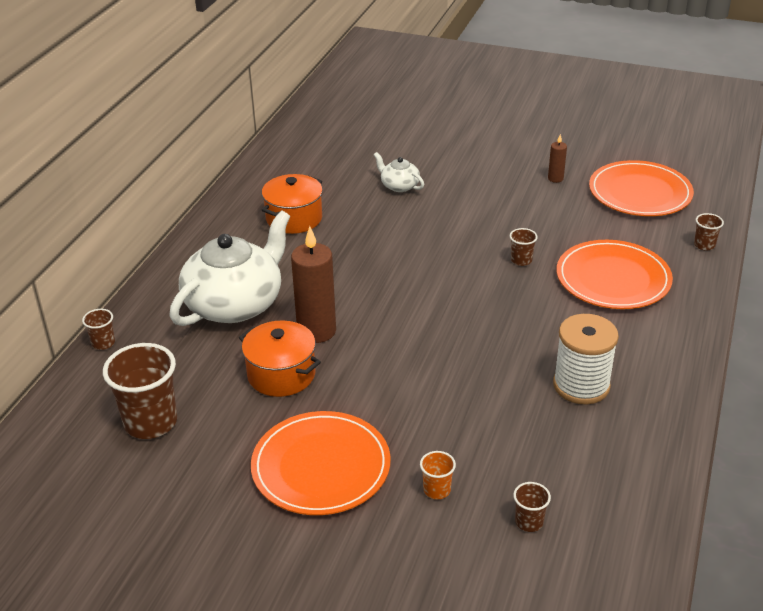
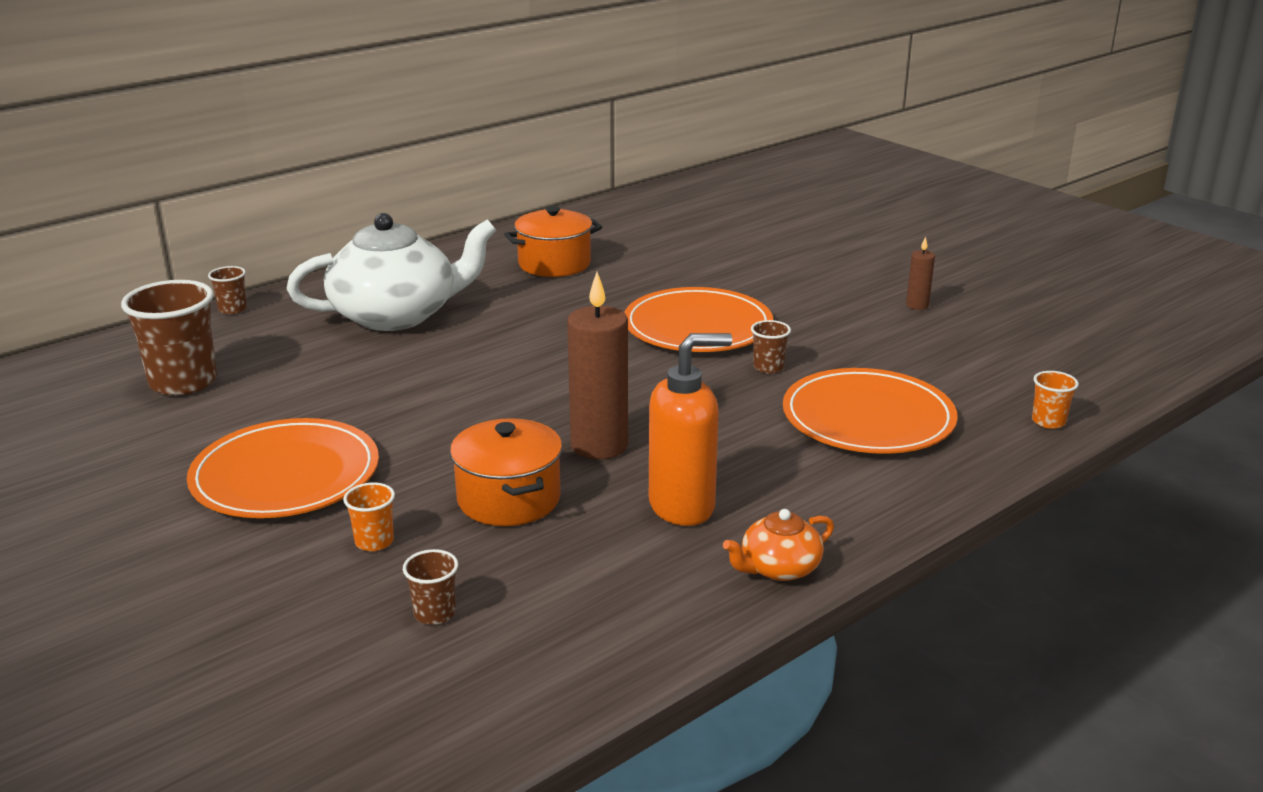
camera: 30 degrees right, 10 degrees down
orange pot [239,321,321,397] -> orange pot moved to [450,418,562,526]
brown candle [291,226,336,343] -> brown candle moved to [567,272,628,459]
white teapot [374,152,424,192] -> none
white spool [553,314,619,404] -> orange soap dispenser [649,333,732,526]
orange plate [589,160,694,216] -> orange plate moved to [624,287,773,352]
brown cup [694,213,724,251] -> orange cup [1032,371,1079,429]
none -> orange teapot [723,509,834,581]

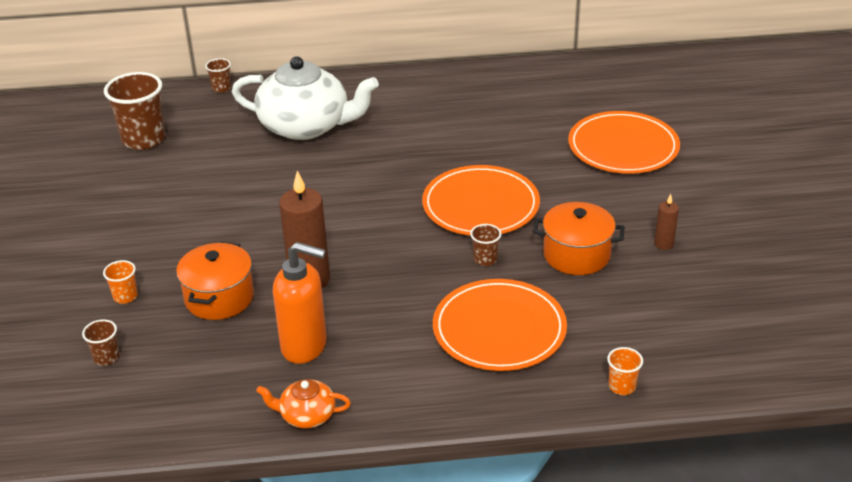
camera: 35 degrees right, 10 degrees up
orange plate [187,418,379,518] -> orange plate moved to [568,111,680,174]
orange pot [504,206,602,277] -> orange pot moved to [533,202,624,275]

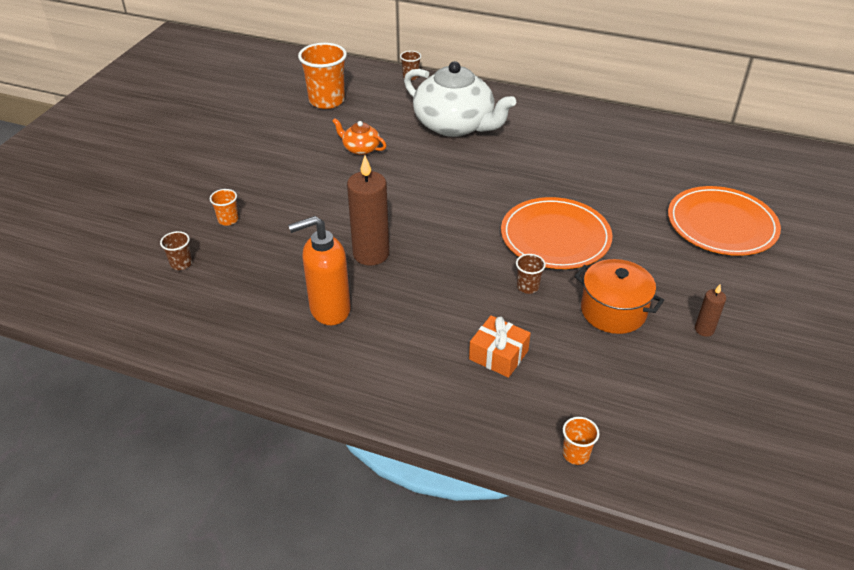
camera: 25 degrees right, 5 degrees up
brown cup [104,72,165,150] -> orange cup [298,43,347,109]
orange pot [176,242,254,320] -> none
orange teapot [256,379,351,429] -> orange teapot moved to [332,118,386,155]
orange soap dispenser [273,242,327,364] -> orange soap dispenser turned 120 degrees clockwise [288,216,351,325]
orange plate [433,279,567,371] -> orange gift [469,315,531,378]

